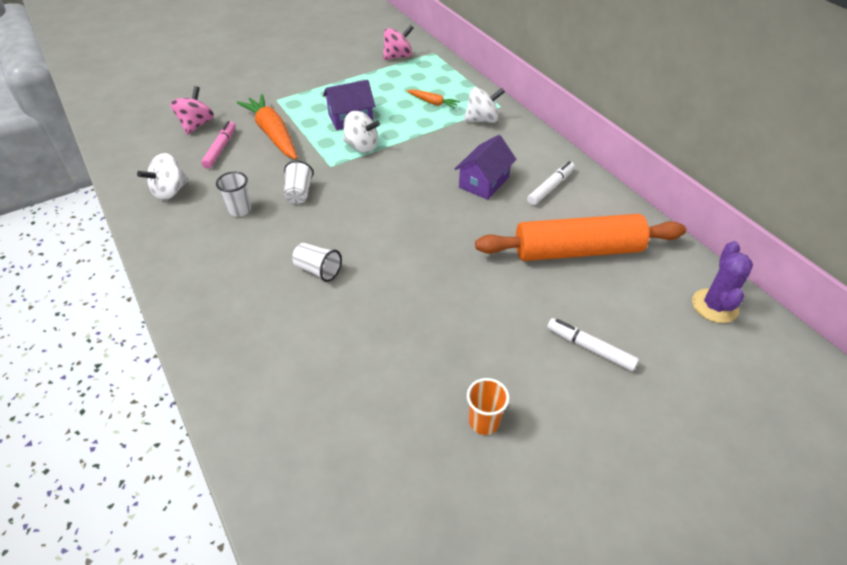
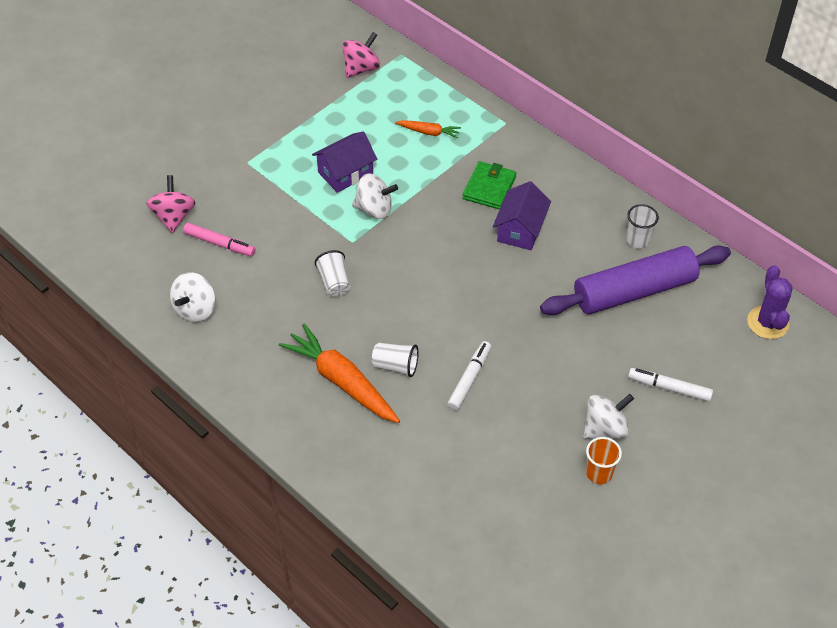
camera: 15 degrees left, 5 degrees up
pink marker [201,121,236,169] -> pink marker turned 120 degrees clockwise [183,223,256,257]
white cup [216,172,251,217] -> white cup moved to [627,204,659,248]
orange carrot [237,94,297,160] -> orange carrot moved to [279,324,400,423]
white spinning top [464,87,505,123] -> white spinning top moved to [583,394,634,439]
orange rolling pin [475,214,686,261] -> purple rolling pin [540,245,731,315]
white marker [527,161,575,205] -> white marker moved to [447,341,491,411]
none -> green wallet [462,161,516,210]

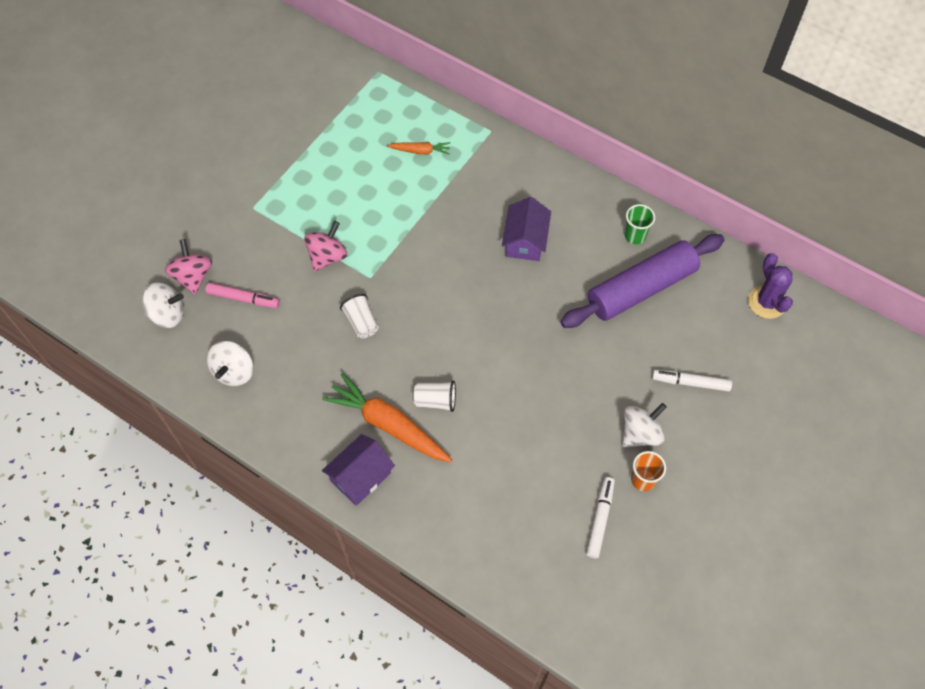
camera: 10 degrees left, 10 degrees up
purple house [312,131,377,193] -> purple house moved to [322,434,395,506]
pink spinning top [342,32,380,78] -> pink spinning top moved to [304,221,347,272]
white spinning top [352,173,398,219] -> white spinning top moved to [142,282,184,328]
white marker [447,341,491,411] -> white marker moved to [586,477,615,559]
green wallet [462,161,516,210] -> none
white cup [627,204,659,248] -> green cup [624,204,655,244]

